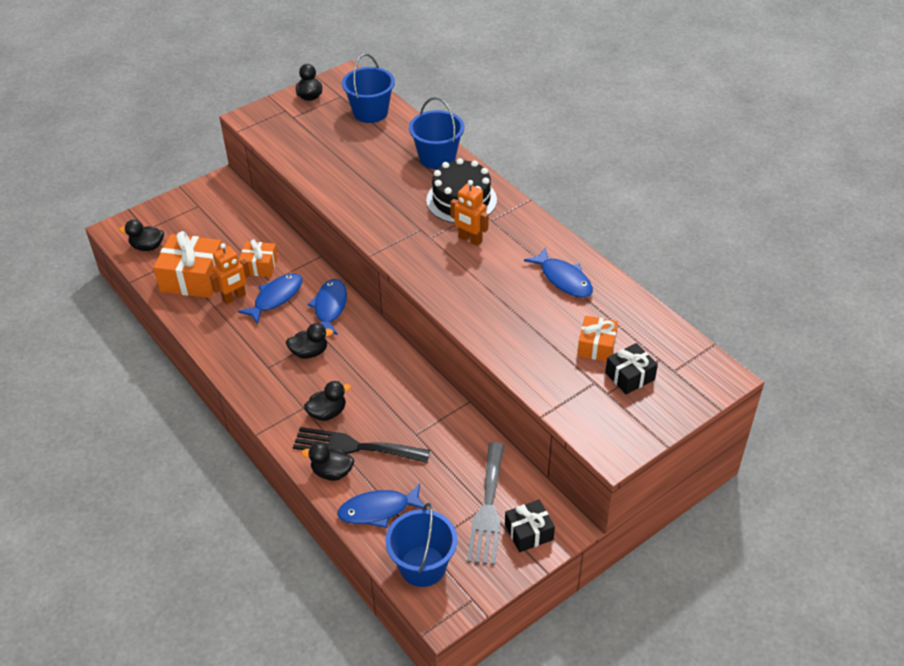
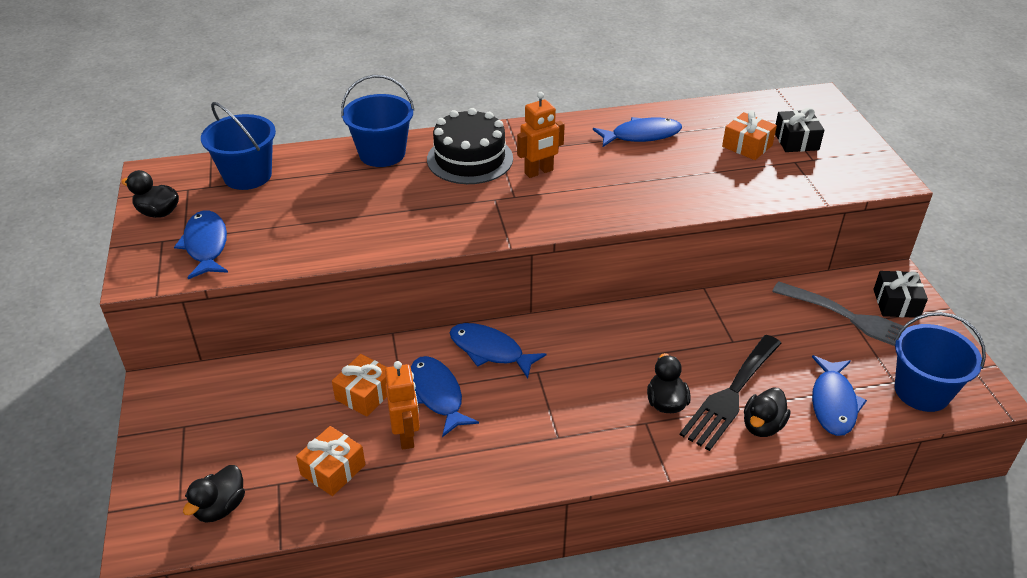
camera: 65 degrees left, 5 degrees down
orange gift [153,231,222,298] -> orange gift [296,426,366,496], size x0.58
black duck [286,323,334,359] -> none
none -> blue fish [174,210,228,279]

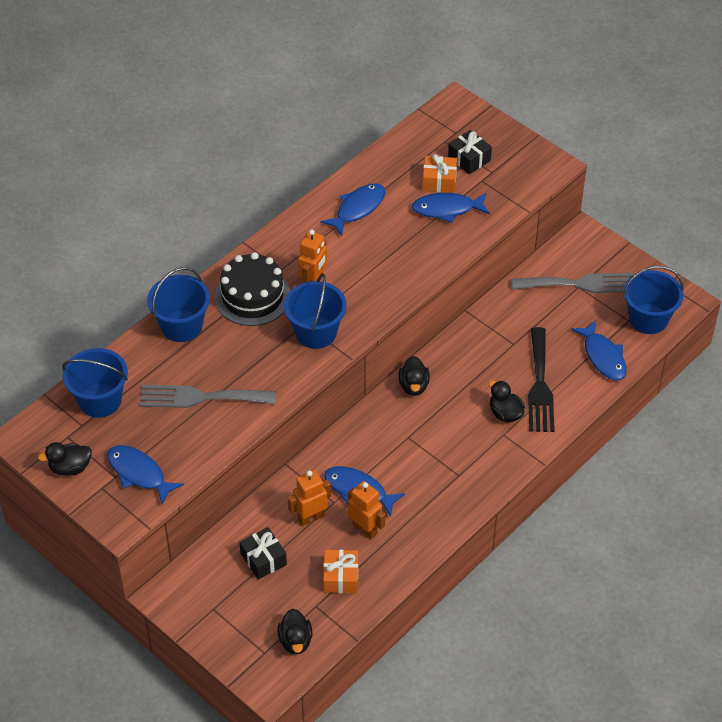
camera: 35 degrees left, 10 degrees up
orange gift [332,354,387,417] -> orange robot [288,470,331,526]
blue fish [450,323,546,378] -> blue fish moved to [412,193,490,223]
black duck [744,387,790,437] -> black duck moved to [398,356,430,396]
black gift [873,271,928,318] -> black gift moved to [239,527,287,580]
none -> grey fork [140,385,276,408]
none -> blue bucket [284,274,347,349]

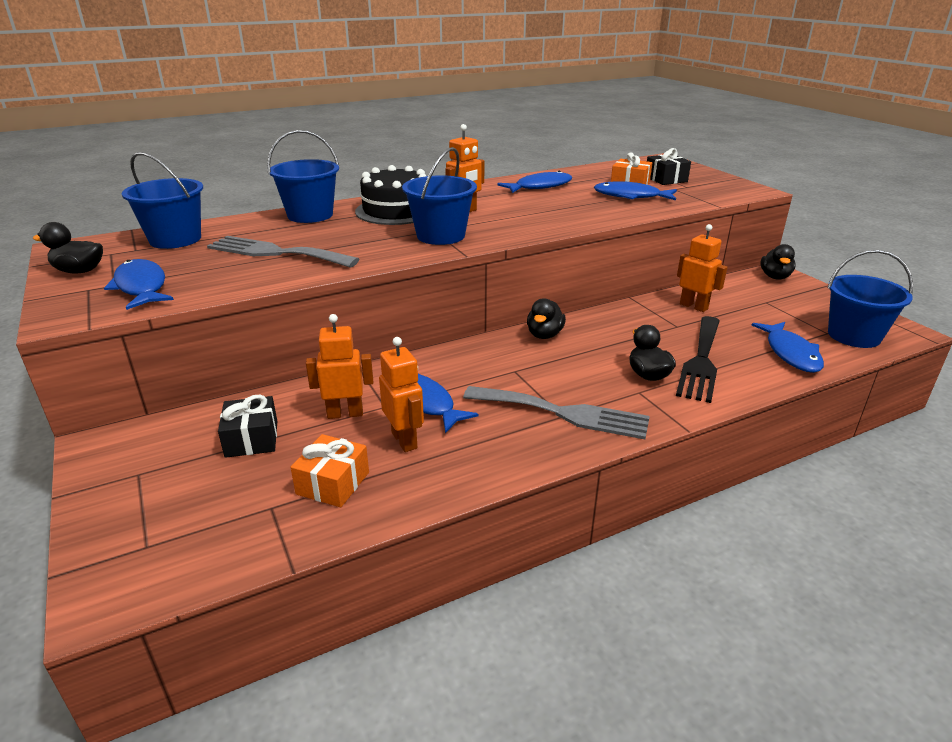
camera: 20 degrees right, 20 degrees down
black duck [277,609,312,654] -> black duck moved to [760,244,796,280]
grey fork [511,273,633,293] -> grey fork moved to [463,386,650,439]
none -> orange robot [677,224,727,312]

